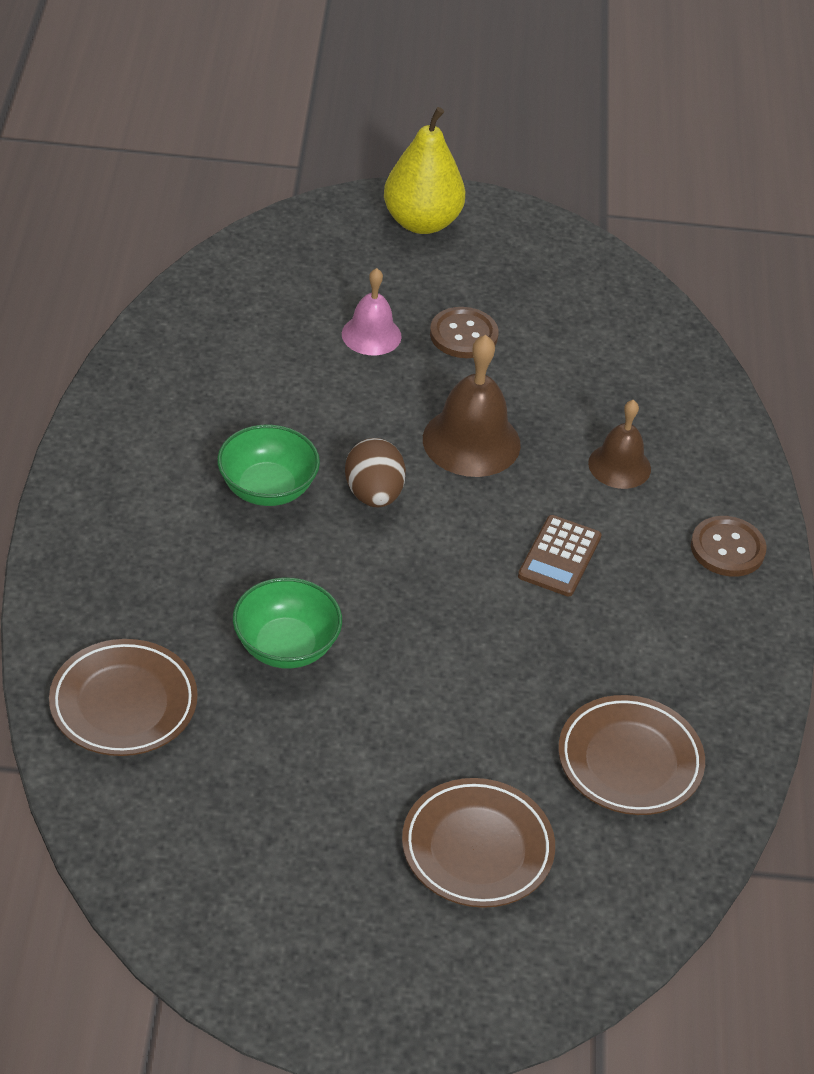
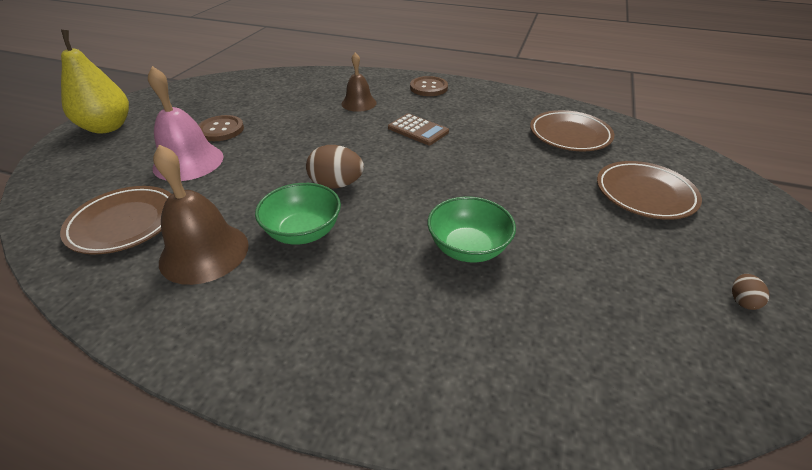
camera: 70 degrees left, 5 degrees down
brown plate [49,639,198,756] -> brown plate moved to [60,186,171,255]
pink bell [342,268,402,355] -> pink bell [148,66,223,181], size x1.57
brown bell [423,335,521,477] -> brown bell moved to [153,144,249,285]
none -> brown egg [732,274,769,310]

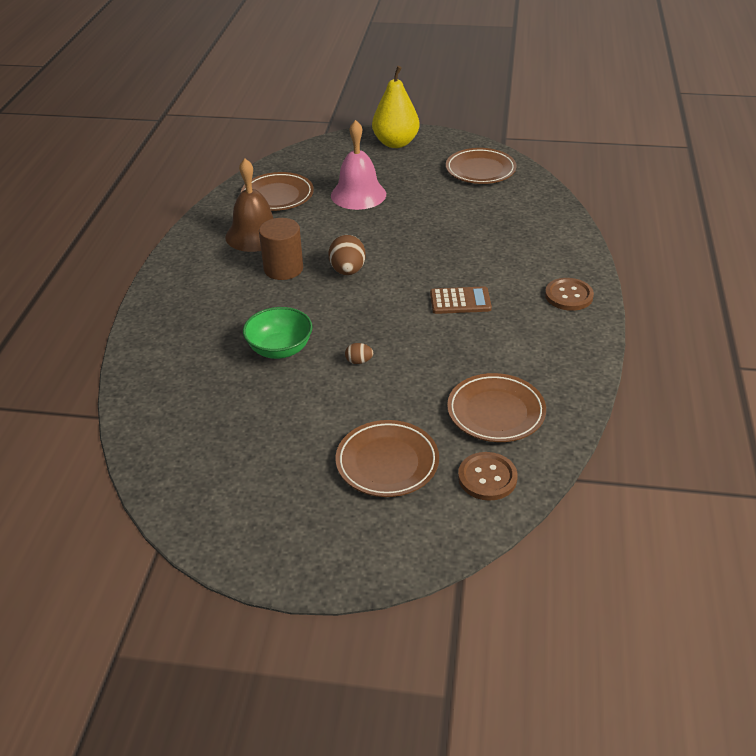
camera: 80 degrees right, 0 degrees up
brown button [199,115,244,141] -> brown button moved to [458,452,518,501]
green bowl [255,183,341,245] -> brown cylinder [259,218,303,280]
brown bell [341,52,376,112] -> none
brown calculator [388,113,449,145] -> brown calculator turned 120 degrees counterclockwise [430,286,492,314]
brown egg [732,274,769,310] -> brown egg moved to [345,343,373,364]
none -> brown plate [446,148,517,184]

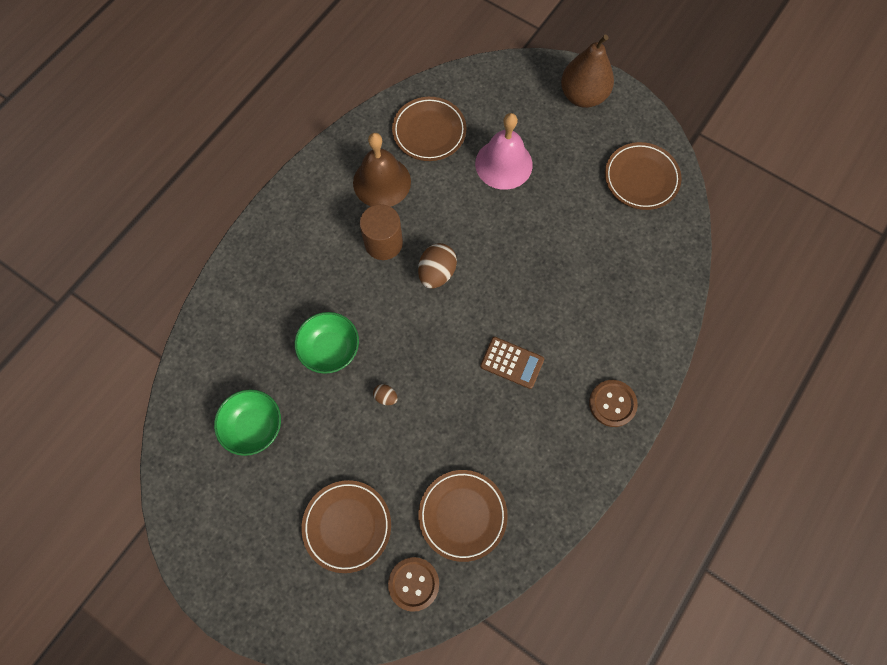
camera: 25 degrees right, 30 degrees up
yellow pear [372,66,419,148] -> brown pear [561,35,614,108]
none -> green bowl [214,389,281,456]

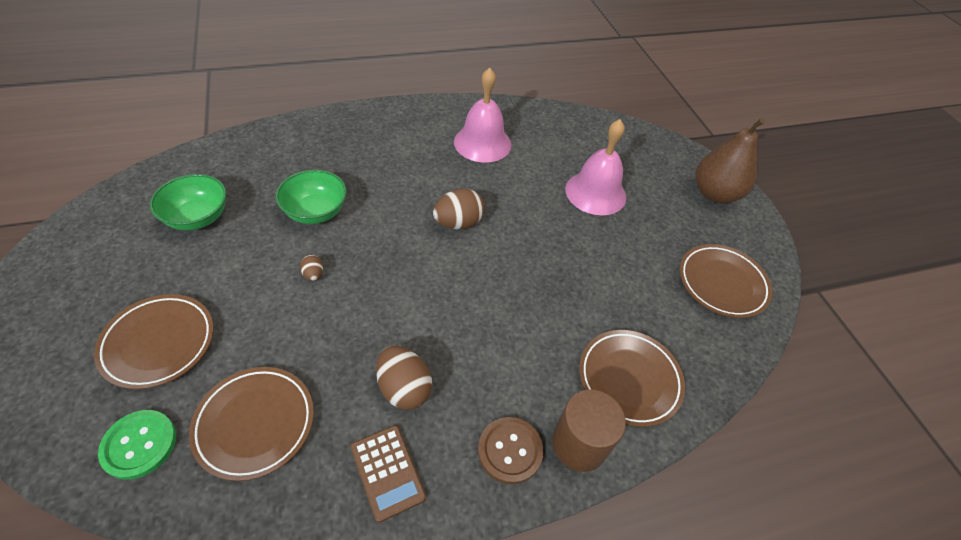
camera: 35 degrees right, 20 degrees down
brown bell [353,133,411,207] -> pink bell [454,68,511,163]
brown cylinder [360,204,403,260] -> brown cylinder moved to [552,389,626,472]
brown button [388,557,439,612] -> green button [98,410,176,480]
brown plate [392,97,466,161] -> brown plate moved to [579,330,685,427]
brown calculator [480,337,544,389] -> brown calculator moved to [351,425,426,523]
none -> brown egg [376,346,432,410]

